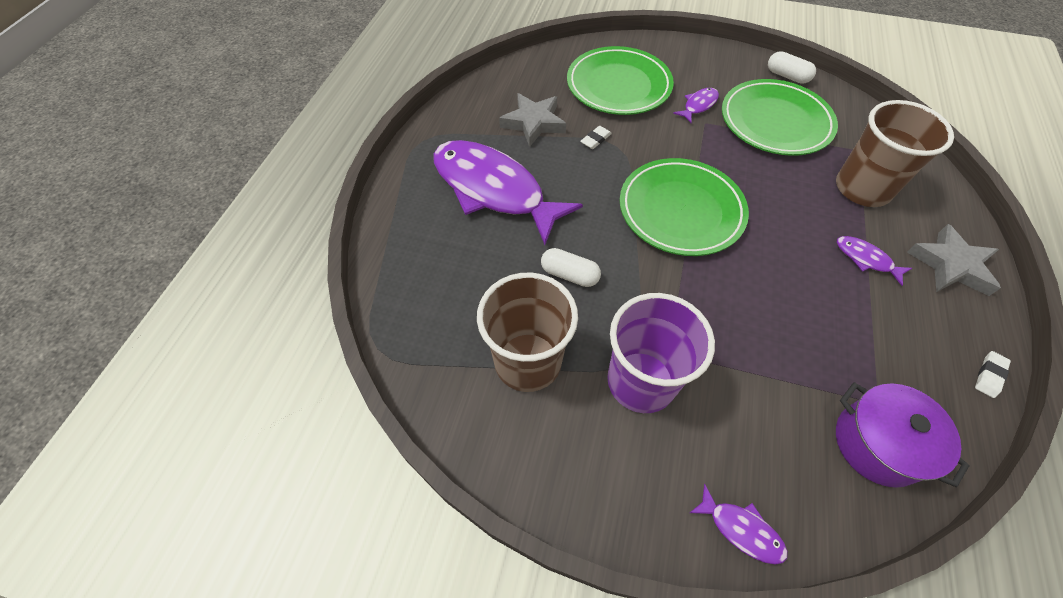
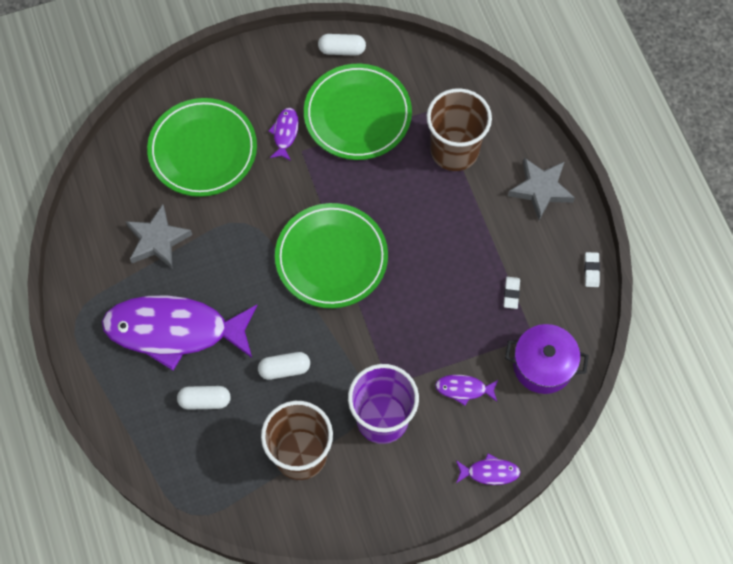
camera: 35 degrees left, 10 degrees up
white eraser [580,126,612,149] -> white eraser moved to [503,277,520,309]
purple fish [837,236,912,286] -> purple fish moved to [435,375,498,406]
none -> white capsule [177,386,231,410]

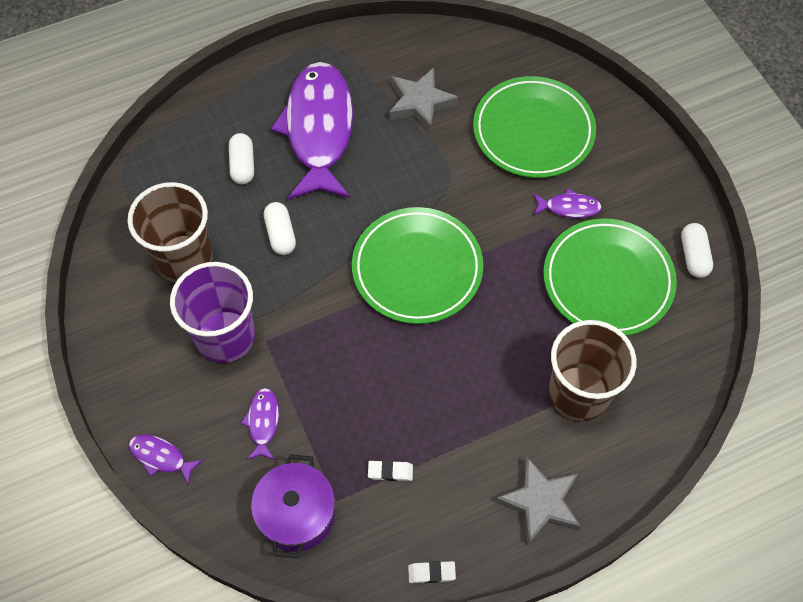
camera: 85 degrees right, 5 degrees down
purple fish [456,453,521,485] -> purple fish turned 120 degrees clockwise [129,434,203,485]

